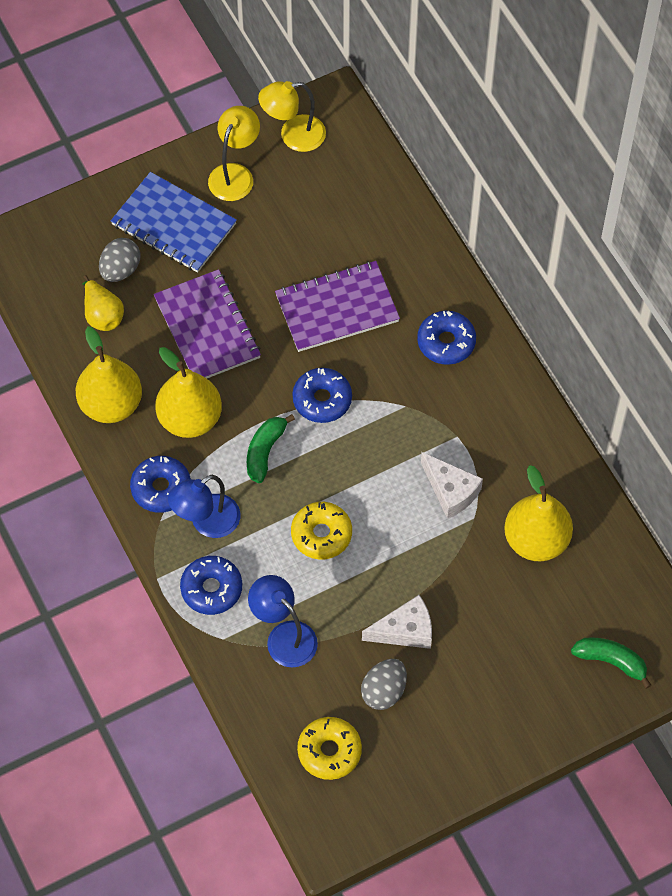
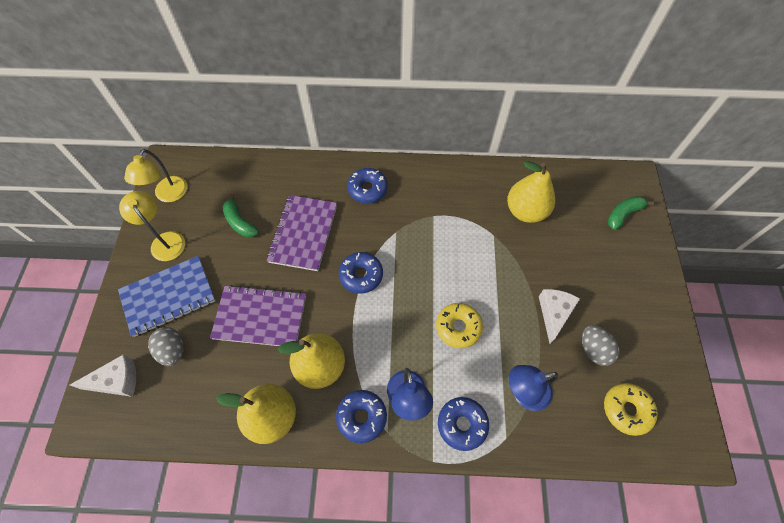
camera: 60 degrees left, 0 degrees up
yellow pear [82,275,124,331] -> none
green banana [247,414,295,483] -> green banana moved to [223,194,259,238]
white cheese [421,452,483,519] -> white cheese moved to [70,355,136,397]

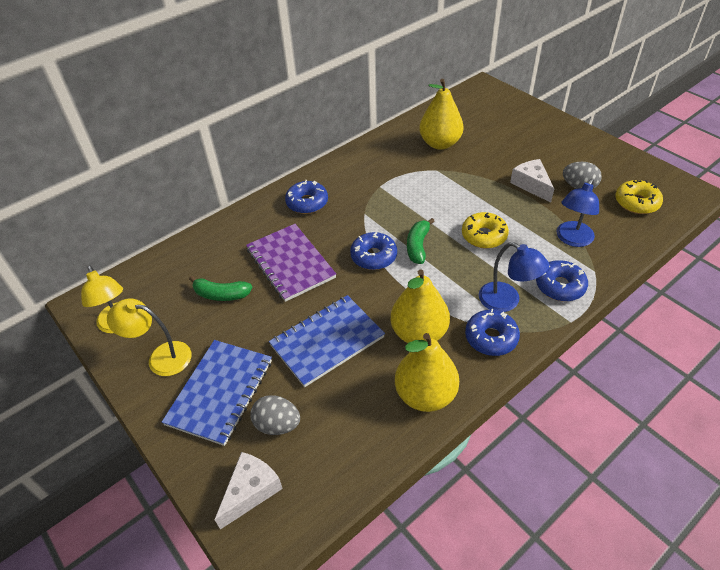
camera: 40 degrees left, 15 degrees down
purple notebook [210,285,306,346] -> blue notebook [269,295,385,387]
green banana [608,196,655,230] -> green banana moved to [407,218,435,264]

